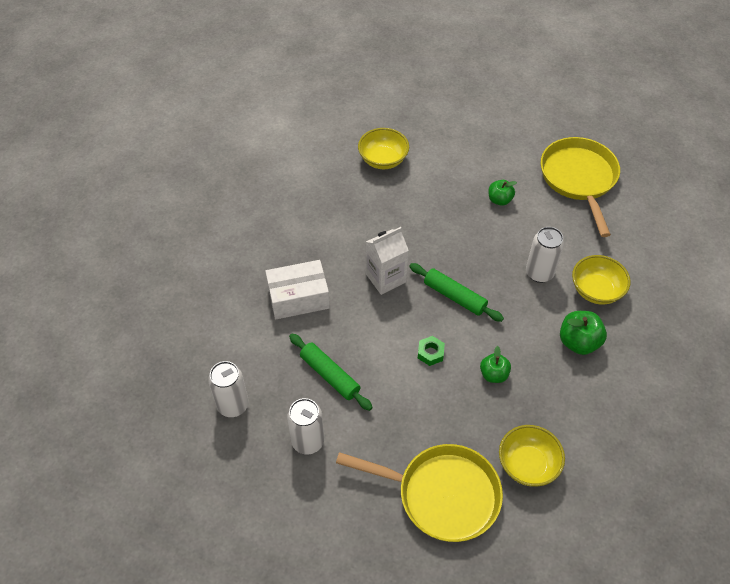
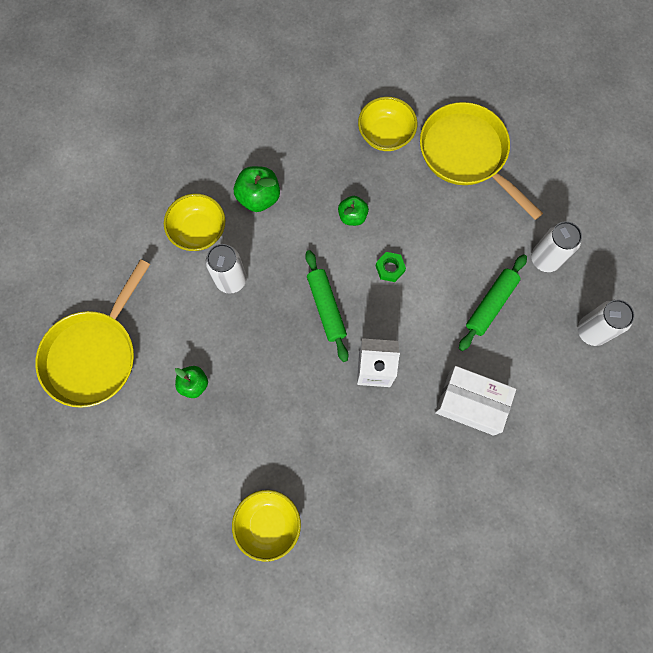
camera: 145 degrees left, 20 degrees up
green rolling pin [289,333,373,411] -> green rolling pin turned 45 degrees clockwise [459,254,527,351]

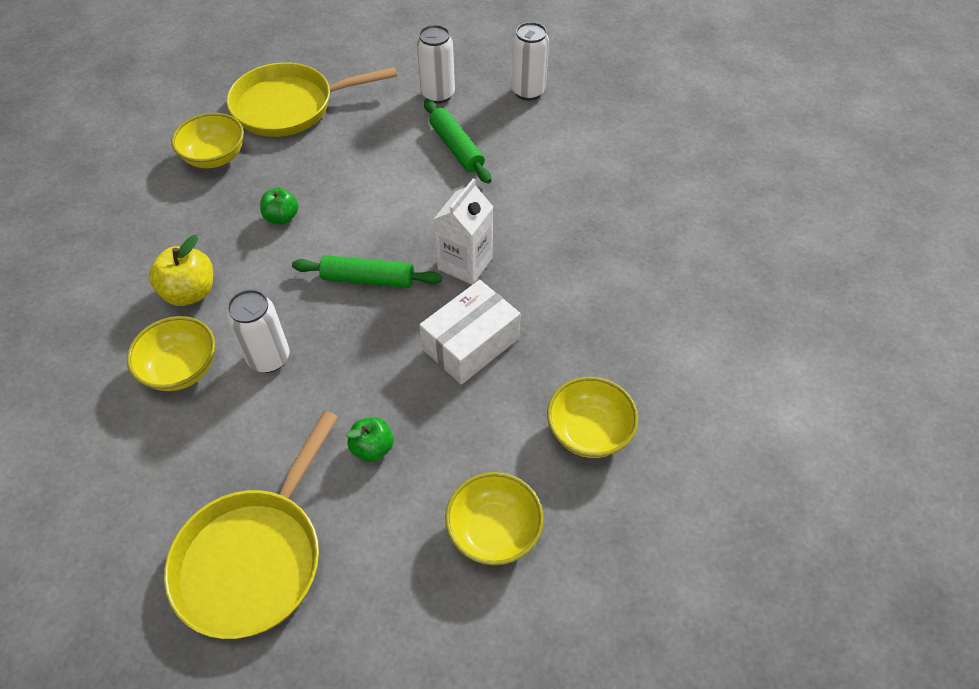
camera: 65 degrees left, 20 degrees down
yellow pan [36,259,150,408] -> yellow pan turned 60 degrees clockwise [164,411,338,639]
green apple [234,166,280,212] -> yellow apple [149,235,213,306]
green nut [376,252,406,282] -> none
white box [435,366,516,436] -> white box moved to [419,280,521,384]
none -> yellow bowl [445,472,544,565]

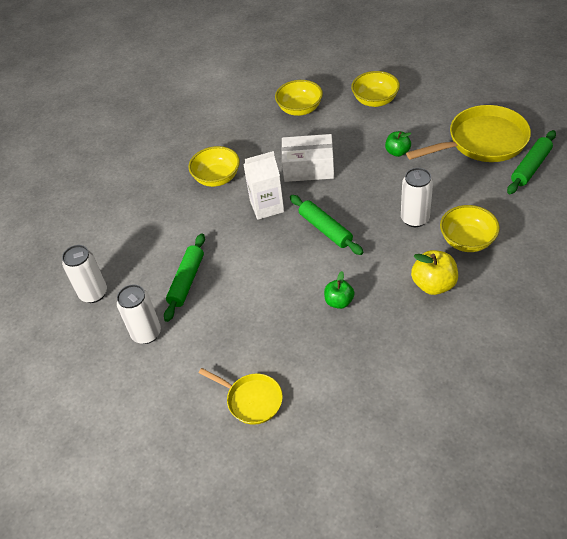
camera: 130 degrees left, 5 degrees down
yellow bowl [171,113,244,168] -> yellow bowl moved to [188,146,240,187]
yellow pan [227,62,397,137] -> yellow pan [199,368,283,425], size x0.56
none -> green rolling pin [507,130,556,194]

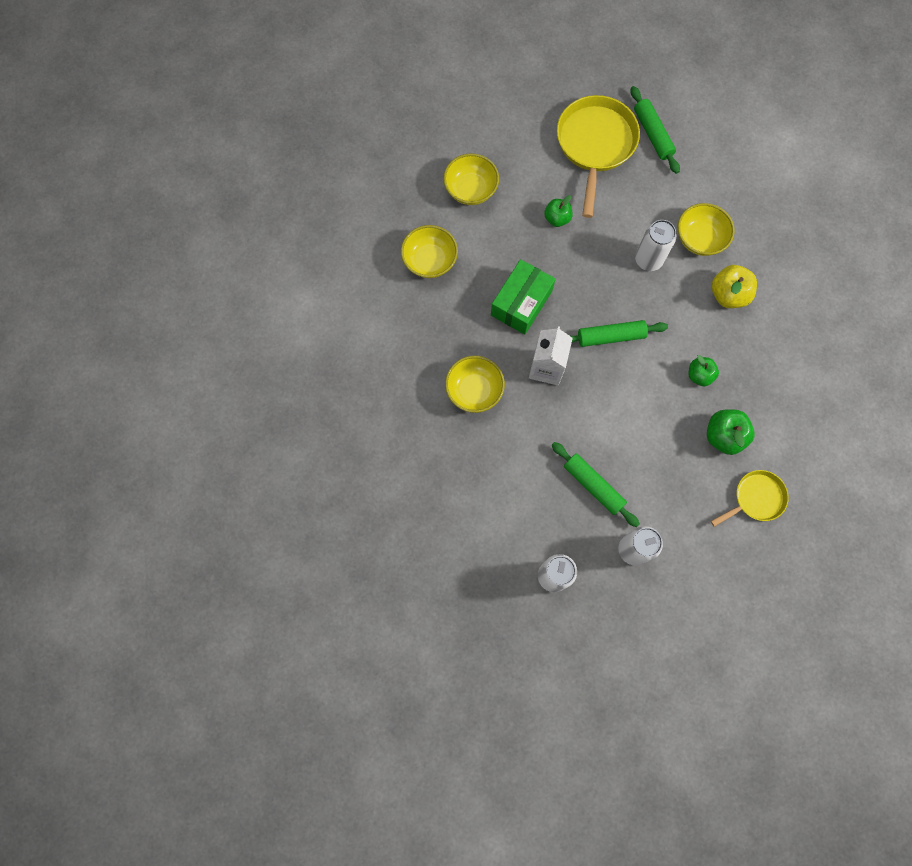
camera: 65 degrees left, 25 degrees up
white box [282,134,334,182] -> green box [491,259,556,335]
none -> green apple [707,409,755,455]

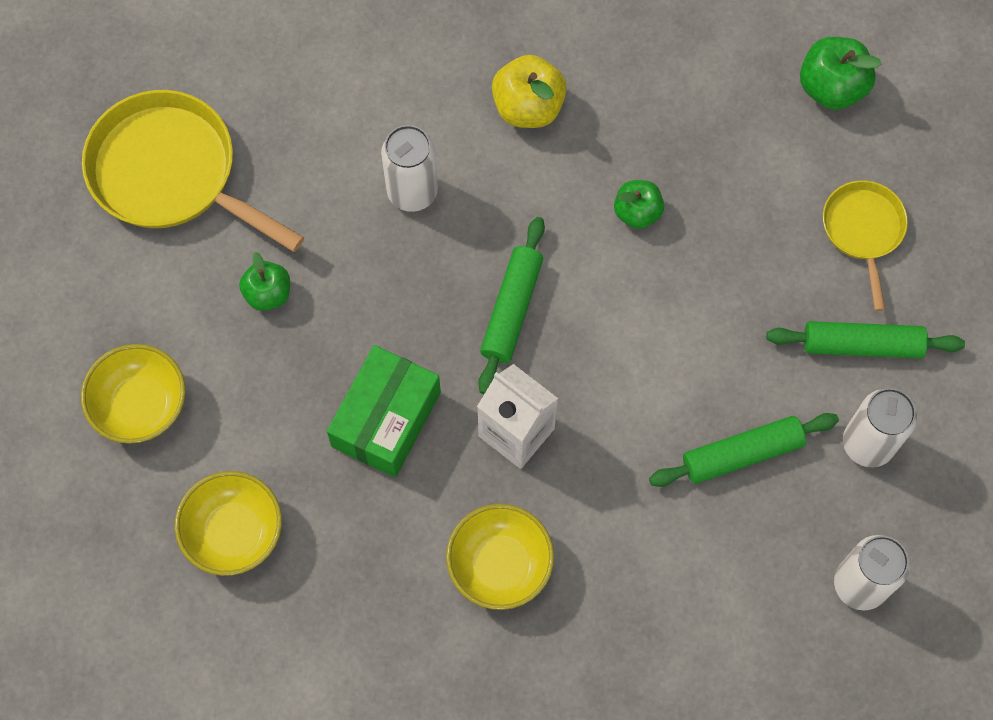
camera: 65 degrees left, 5 degrees down
green box [491,259,556,335] -> green box turned 60 degrees clockwise [327,345,441,477]
green rolling pin [631,86,680,174] -> green rolling pin moved to [766,321,965,358]
yellow bowl [678,203,735,256] -> none
green apple [707,409,755,455] -> green apple moved to [800,37,882,110]

